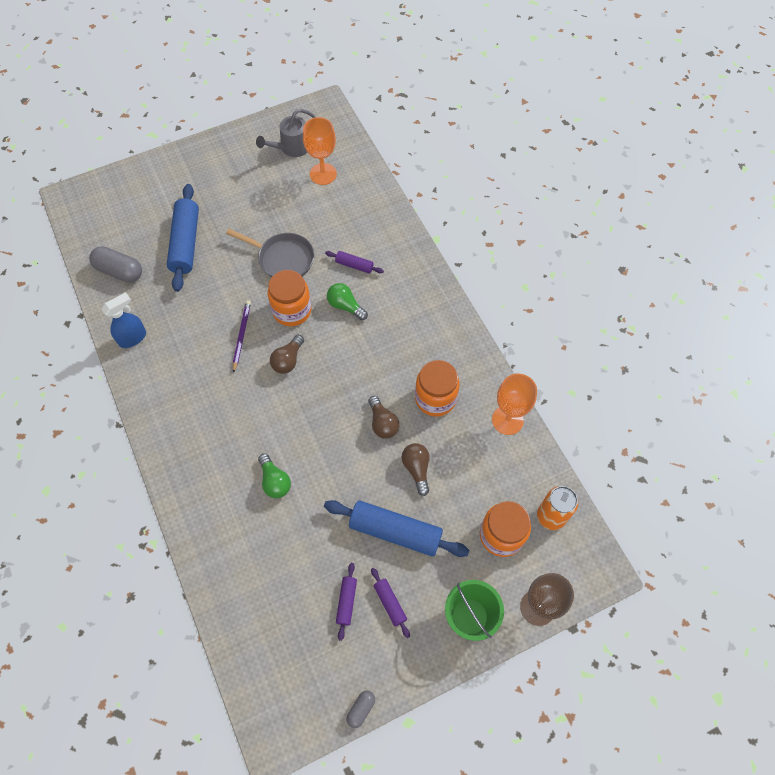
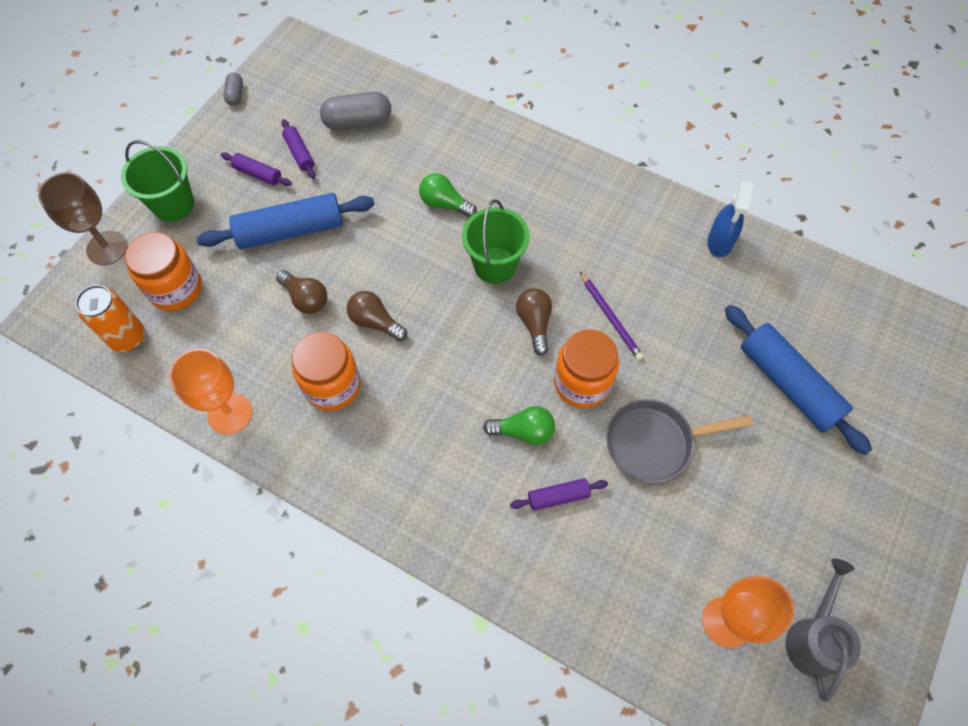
camera: 145 degrees right, 0 degrees up
grey capsule [89,246,142,283] -> grey capsule moved to [320,92,391,130]
none -> green bucket [462,199,530,284]

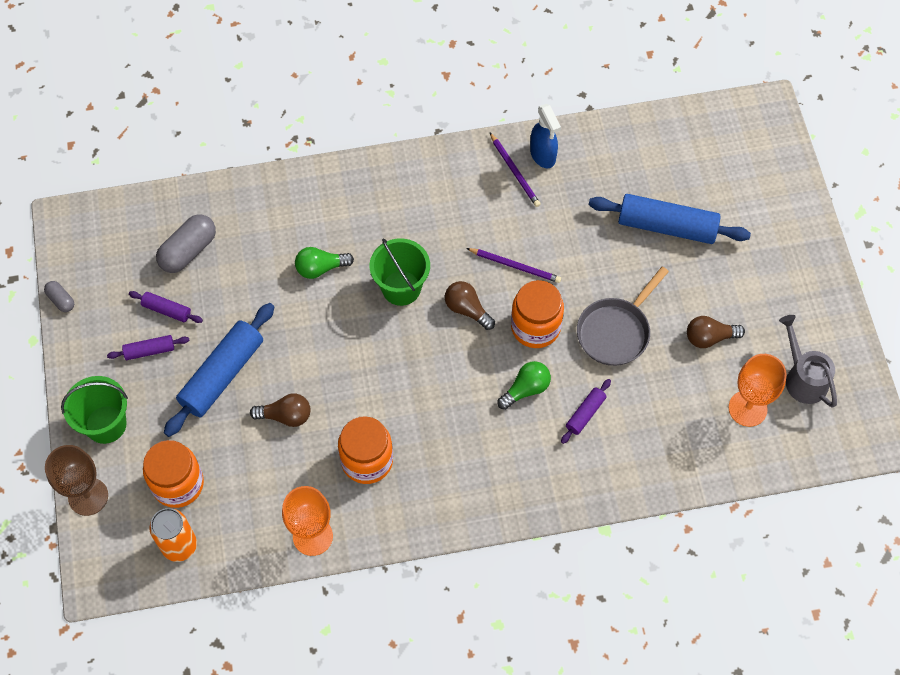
camera: 40 degrees left, 0 degrees up
brown light bulb [347,291,407,341] -> brown light bulb moved to [687,316,745,348]
none -> purple pencil [490,133,541,207]

